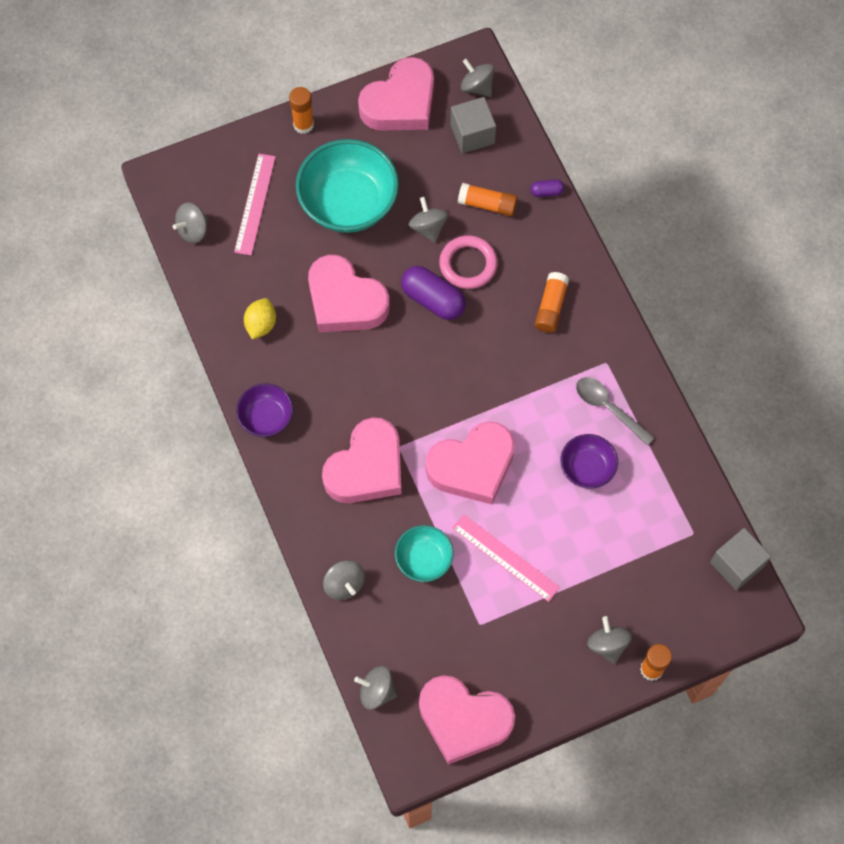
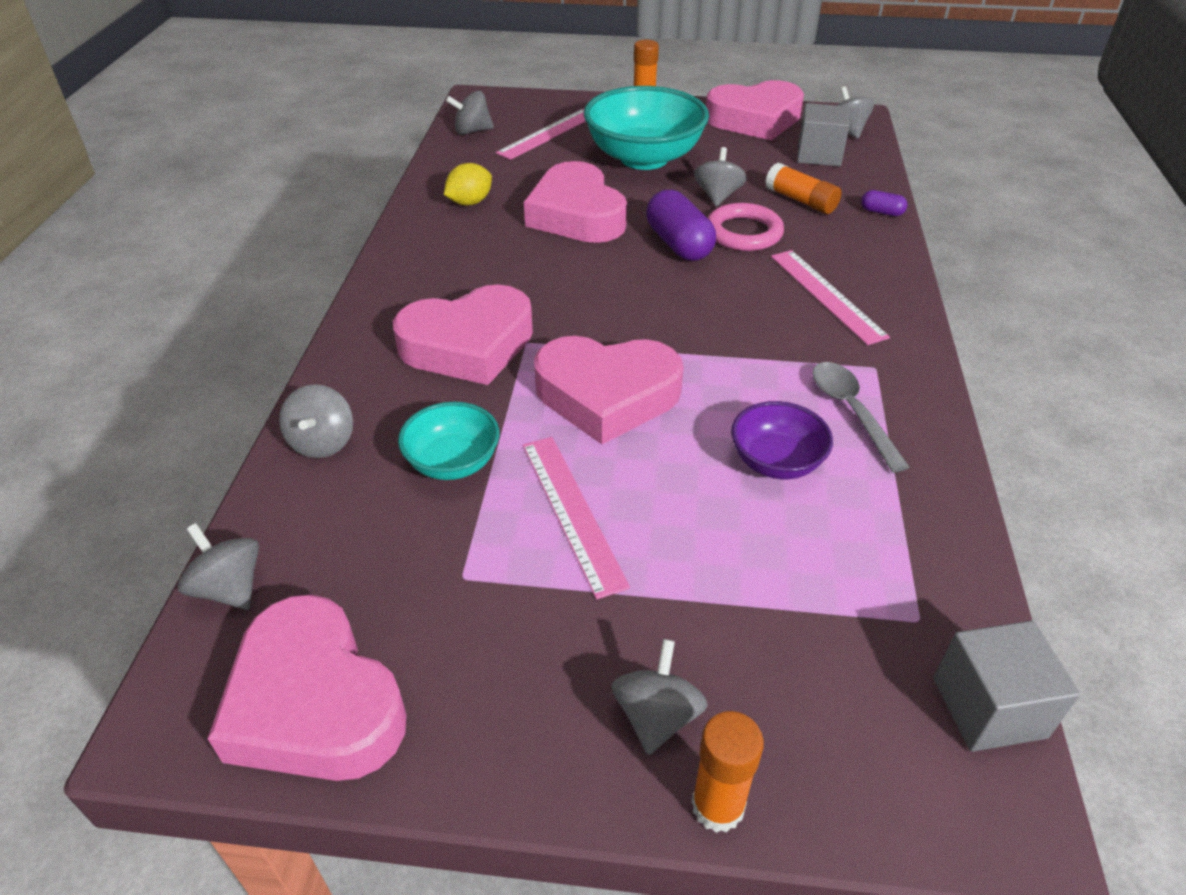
camera: 30 degrees right, 25 degrees down
purple bowl [236,383,293,437] -> none
orange glue stick [535,272,569,333] -> pink ruler [771,250,890,345]

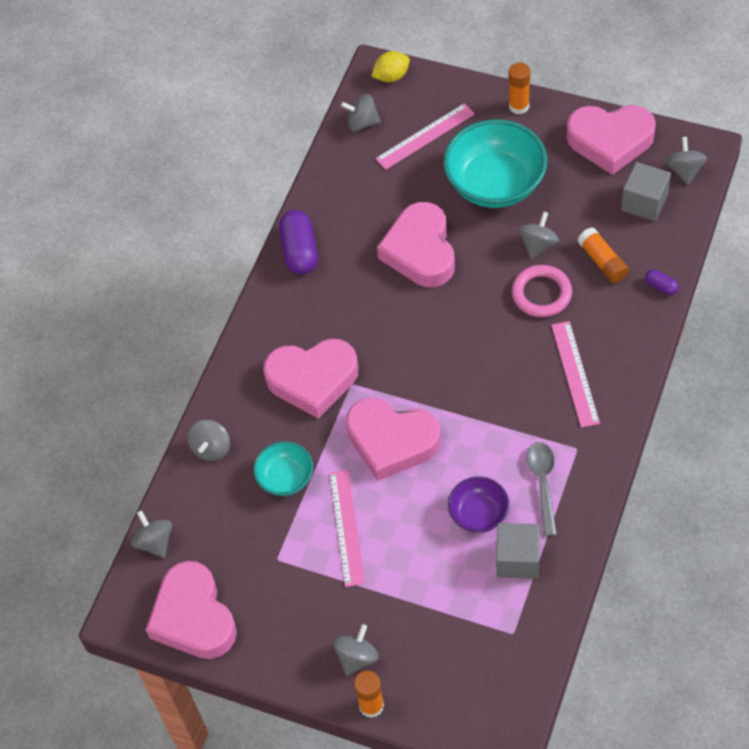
camera: 20 degrees right, 15 degrees up
yellow lemon [444,163,492,205] -> yellow lemon moved to [372,51,410,82]
purple capsule [647,190,716,261] -> purple capsule moved to [279,210,318,275]
grey cube [933,620,1080,752] -> grey cube moved to [496,523,540,579]

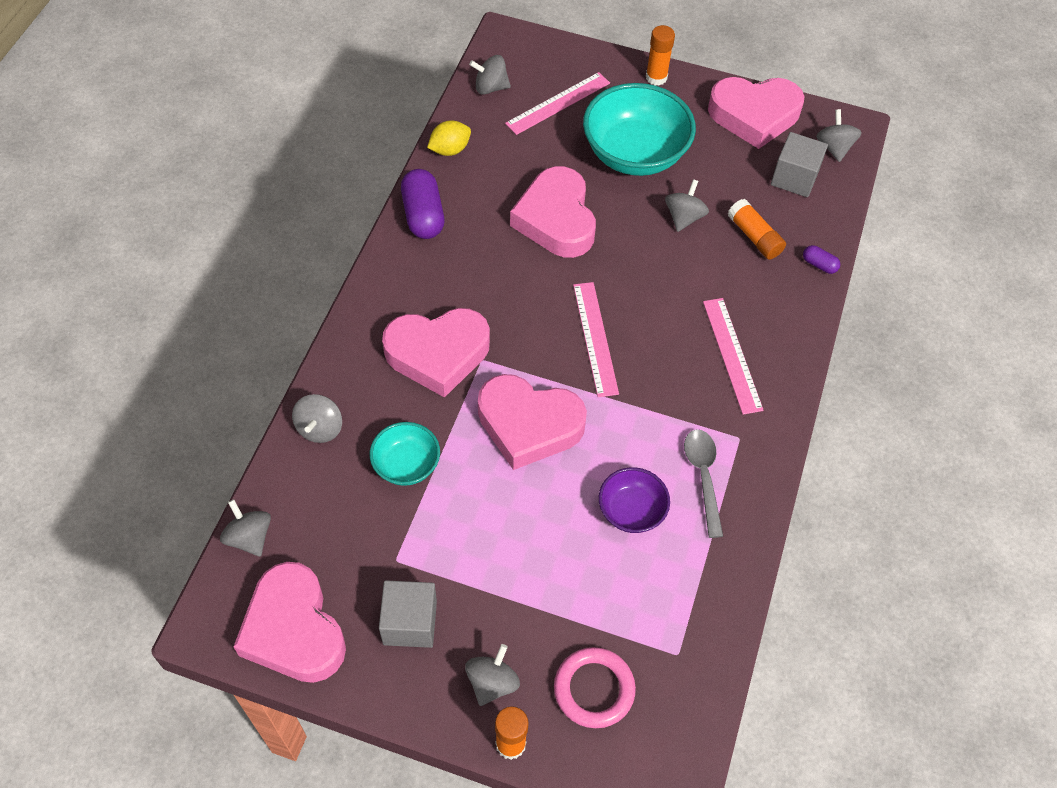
camera: 10 degrees left, 0 degrees up
pink ruler [329,470,365,587] -> pink ruler moved to [573,282,619,397]
yellow lemon [372,51,410,82] -> yellow lemon moved to [427,121,471,156]
grey cube [496,523,540,579] -> grey cube moved to [379,580,437,648]
pink ring [512,265,572,317] -> pink ring moved to [554,647,636,728]

